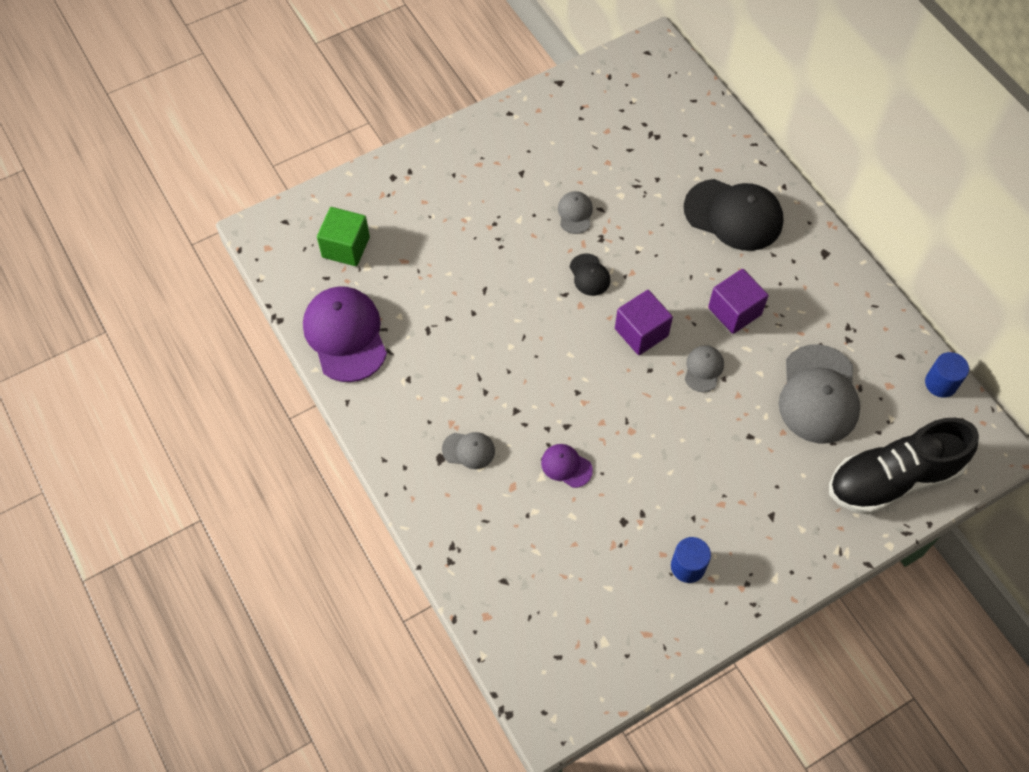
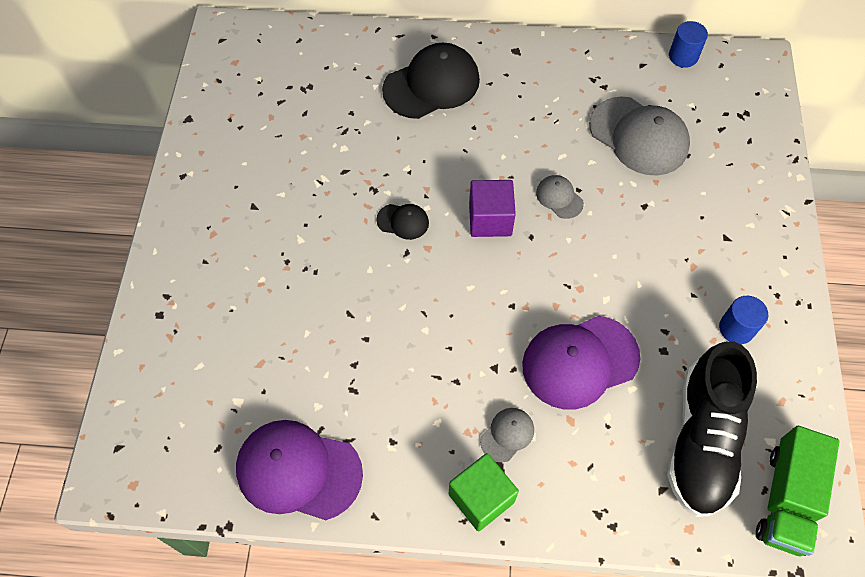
camera: 55 degrees left, 0 degrees up
green cube [317,207,370,266] -> green cube moved to [449,453,519,531]
purple cap [541,444,593,488] -> purple cap [522,316,640,409], size x2.09
grey cap [558,191,593,234] -> none
purple cube [708,269,768,334] -> none
black shoe [829,418,979,515] -> black shoe moved to [667,341,757,517]
none -> green truck [756,426,840,556]

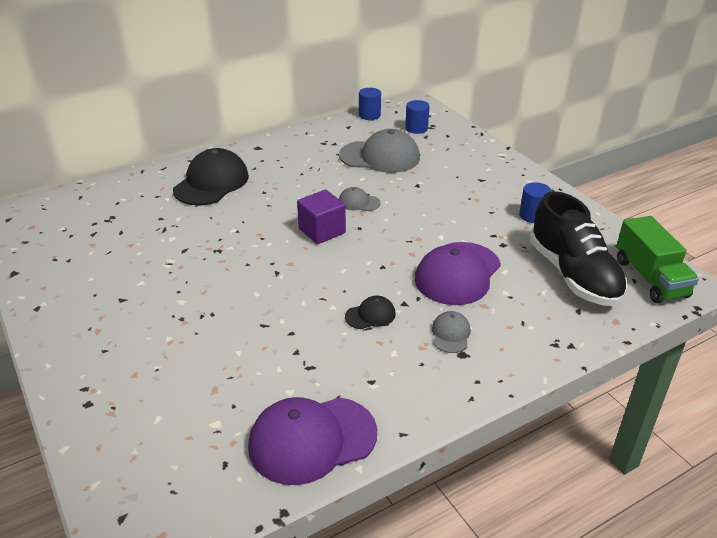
camera: 35 degrees left, 25 degrees down
black cap [376,204,429,240] -> black cap moved to [345,296,396,329]
green cube [449,453,519,531] -> none
none -> blue cylinder [405,100,429,134]

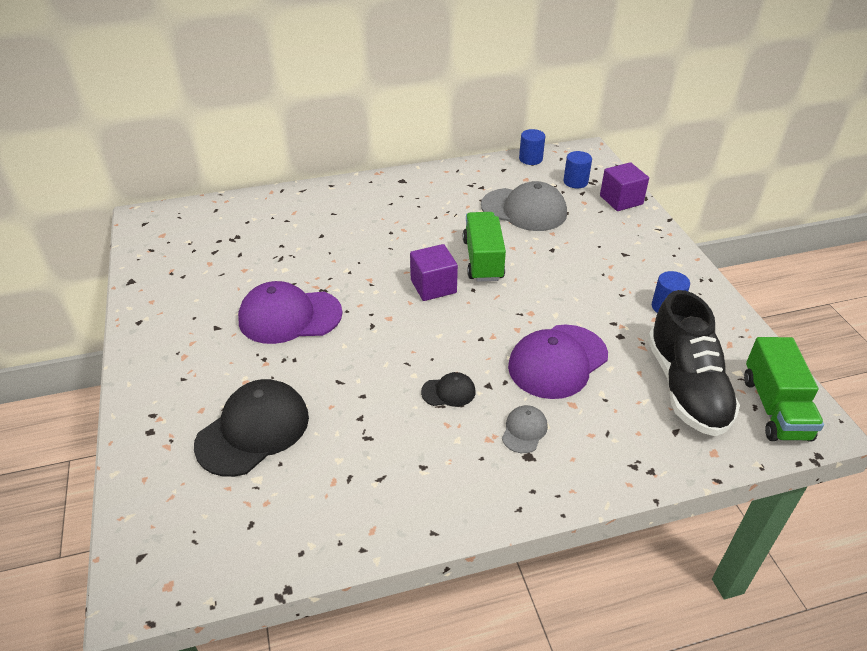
camera: 15 degrees right, 5 degrees up
black cap [173,148,249,205] -> black cap moved to [194,379,309,477]
purple cap [248,397,377,485] -> purple cap moved to [238,281,343,344]
grey cap [339,187,380,211] -> green truck [463,212,506,282]
none -> purple cube [600,162,649,211]

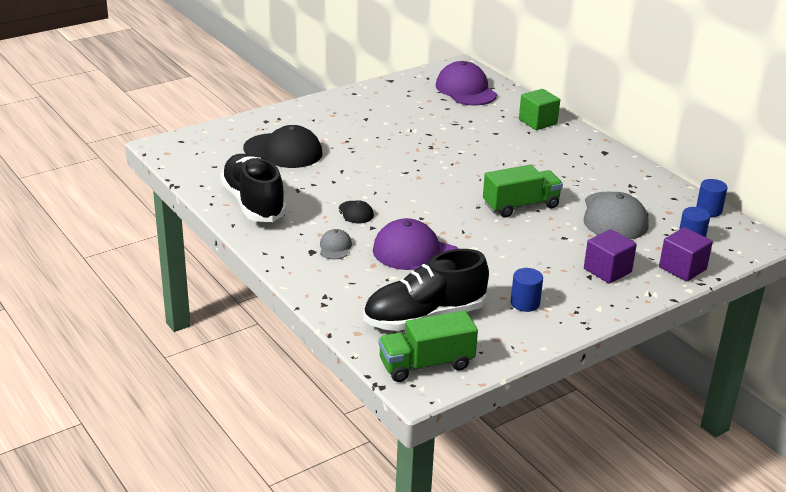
camera: 70 degrees right, 10 degrees down
purple cap [238,281,343,344] -> purple cap moved to [436,61,497,106]
purple cube [410,244,458,301] -> purple cube moved to [584,229,637,284]
grey cap [502,405,548,453] -> grey cap turned 90 degrees counterclockwise [320,229,352,259]
none -> black shoe [220,154,287,222]
none -> green cube [519,89,560,130]

